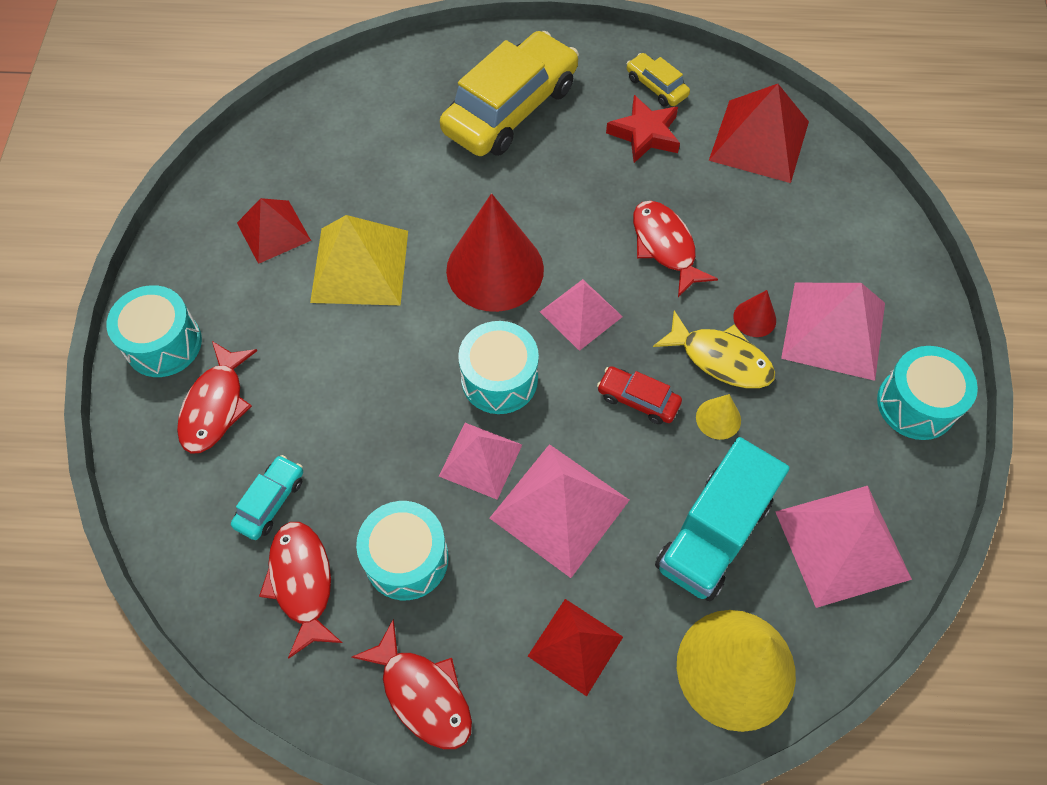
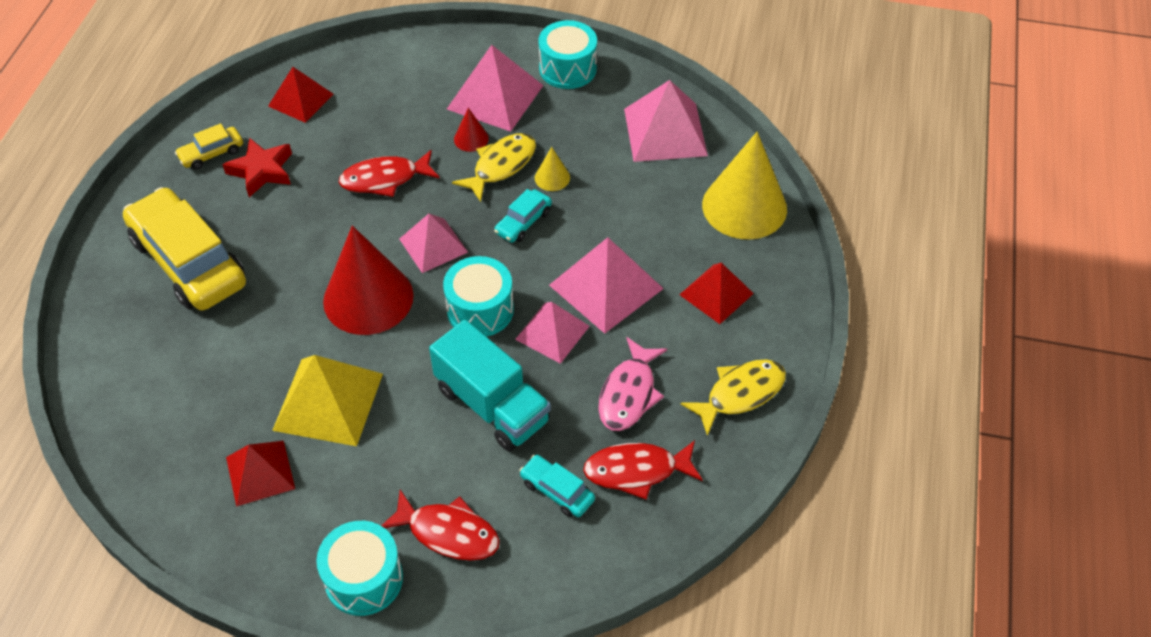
camera: 80 degrees left, 10 degrees down
red fish [352,619,472,749] -> yellow fish [681,359,786,436]
turquoise drum [356,501,449,600] -> pink fish [598,337,667,431]
red car [597,366,682,424] -> turquoise car [494,189,552,243]
turquoise truck [655,437,790,602] -> turquoise truck moved to [429,320,551,451]
red pyramid [709,84,809,183] -> red pyramid [268,67,333,123], size x0.65

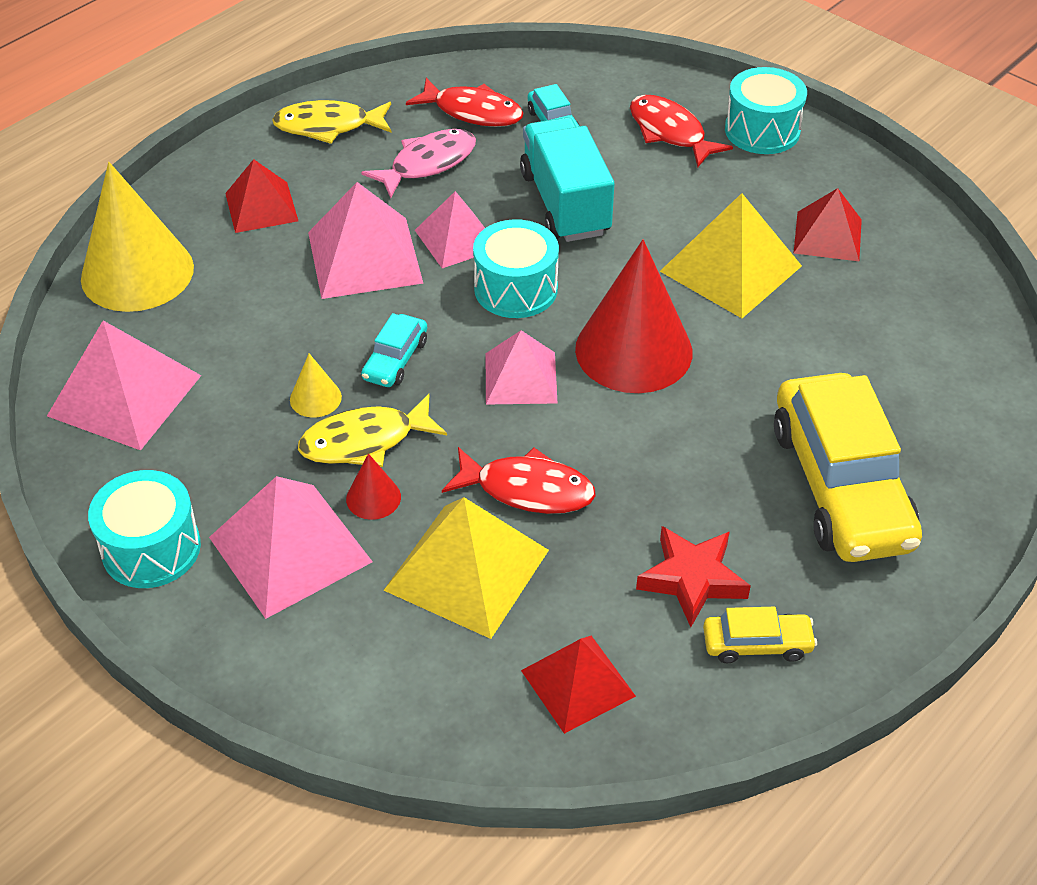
camera: 150 degrees left, 5 degrees down
turquoise car [494,189,552,243] -> turquoise car turned 135 degrees clockwise [361,313,427,387]
none -> yellow pyramid [384,497,549,639]

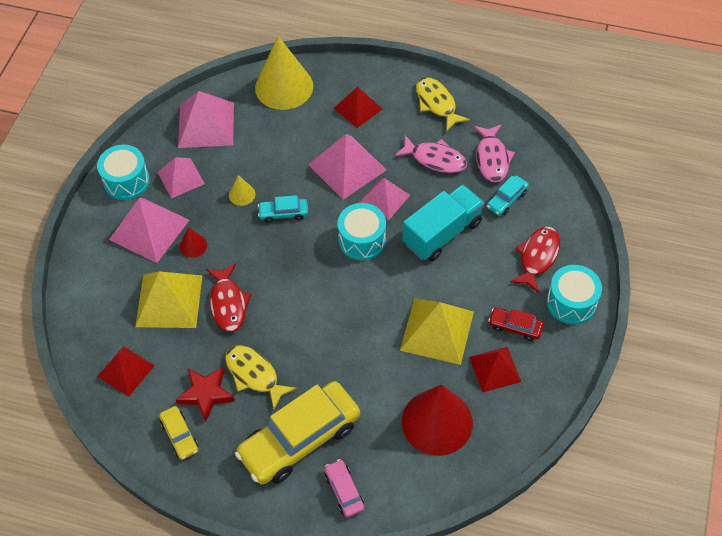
camera: 65 degrees right, 10 degrees up
yellow fish [298,394,447,467] -> yellow fish moved to [225,345,297,409]
red fish [406,78,523,127] -> pink fish [474,124,515,182]
pink pyramid [486,330,557,405] -> pink pyramid moved to [157,157,205,198]
red cone [575,239,692,393] -> red cone moved to [402,384,473,456]
none -> pink car [324,459,364,517]
none -> red car [488,308,544,341]

